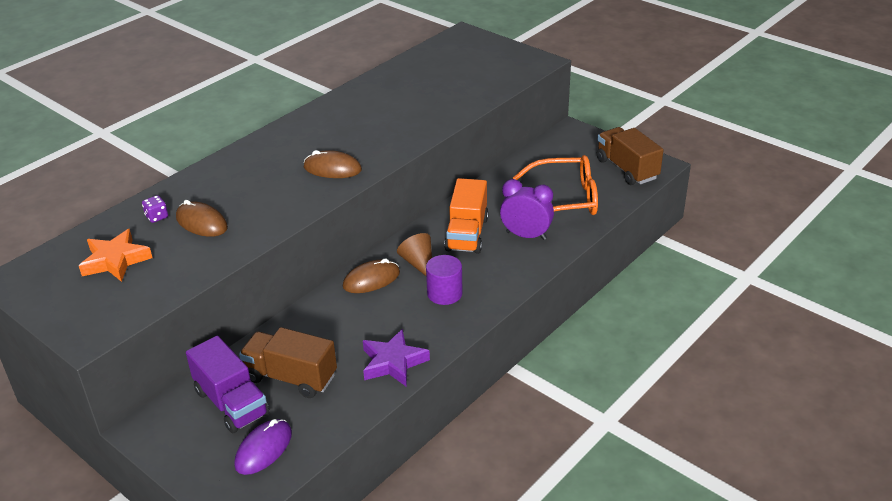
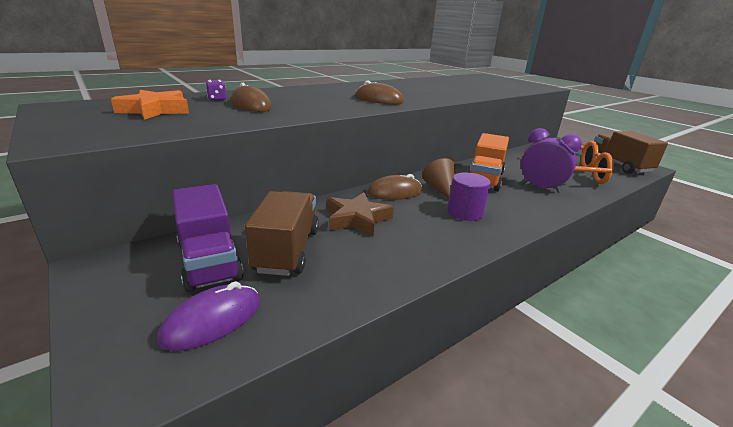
camera: 10 degrees right, 10 degrees down
brown truck [239,327,337,398] -> brown truck turned 60 degrees clockwise [245,191,319,276]
purple star [363,329,430,387] -> none
none -> brown star [327,192,394,237]

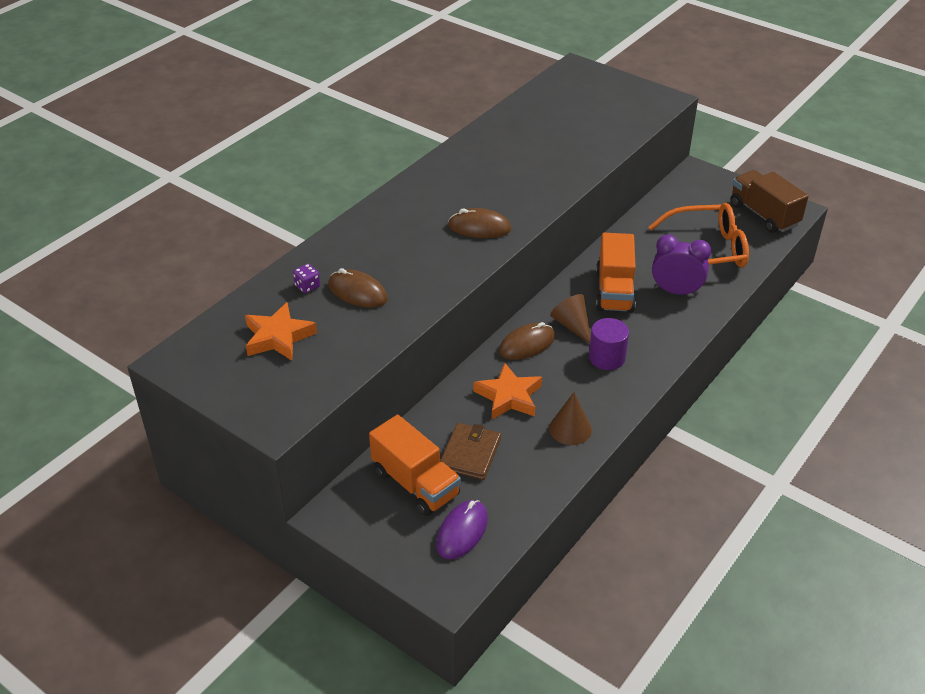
camera: 15 degrees left, 15 degrees up
purple truck [173,184,244,292] -> orange truck [369,415,461,516]
brown truck [245,191,319,276] -> brown wallet [440,423,501,480]
brown star [327,192,394,237] -> orange star [473,363,542,420]
none -> brown cone [549,392,592,445]

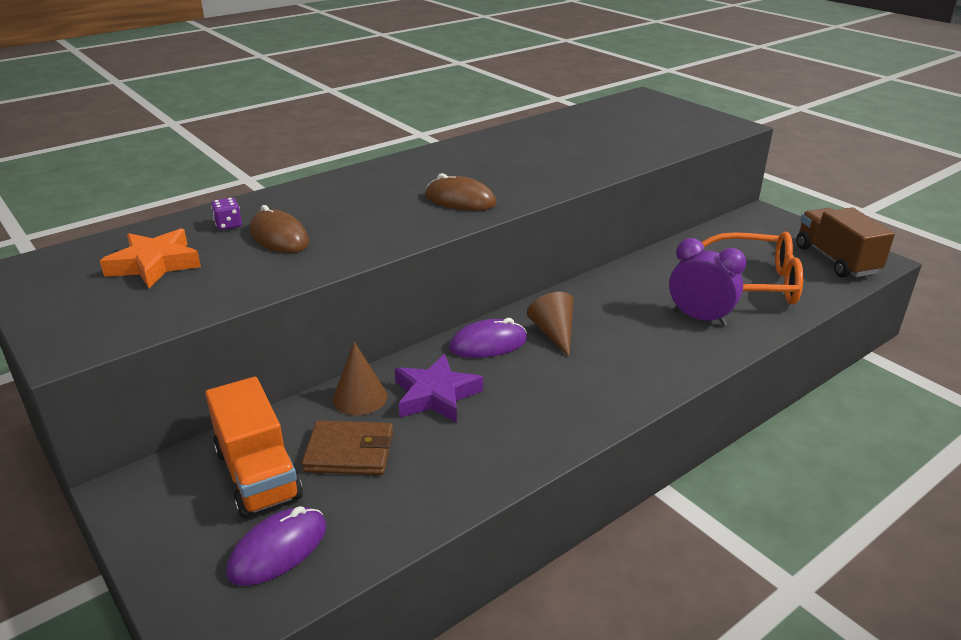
camera: 15 degrees right, 10 degrees down
brown wallet [440,423,501,480] -> brown wallet turned 60 degrees clockwise [302,420,393,475]
orange star [473,363,542,420] -> purple star [395,354,483,423]
brown mouse [499,322,555,360] -> purple mouse [449,318,527,358]
brown cone [549,392,592,445] -> brown cone moved to [333,342,388,415]
purple cylinder [589,318,629,370] -> none
orange truck [596,233,636,313] -> none

